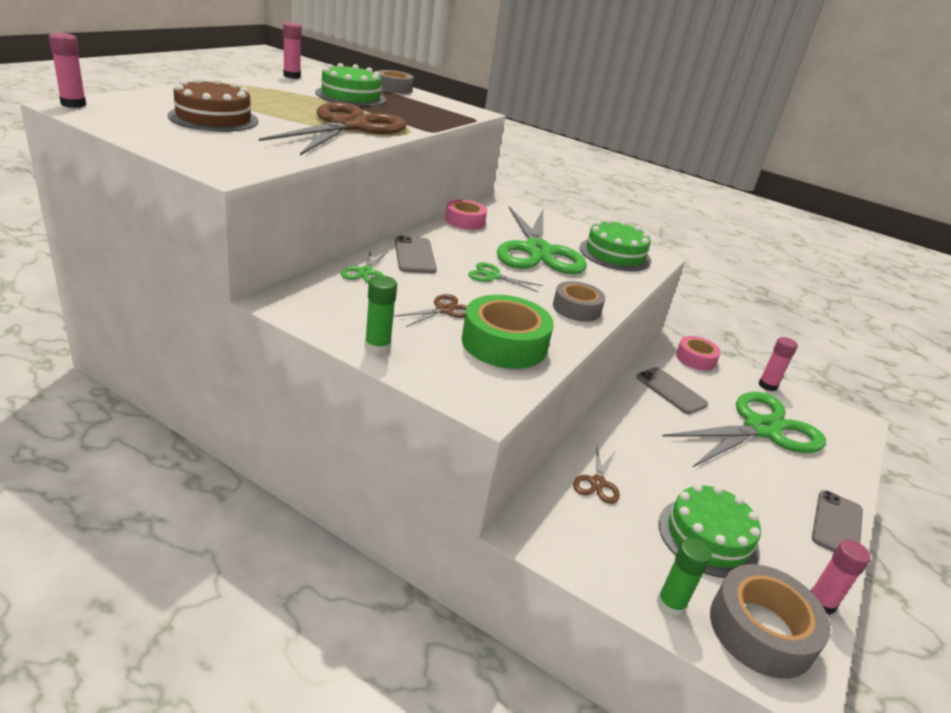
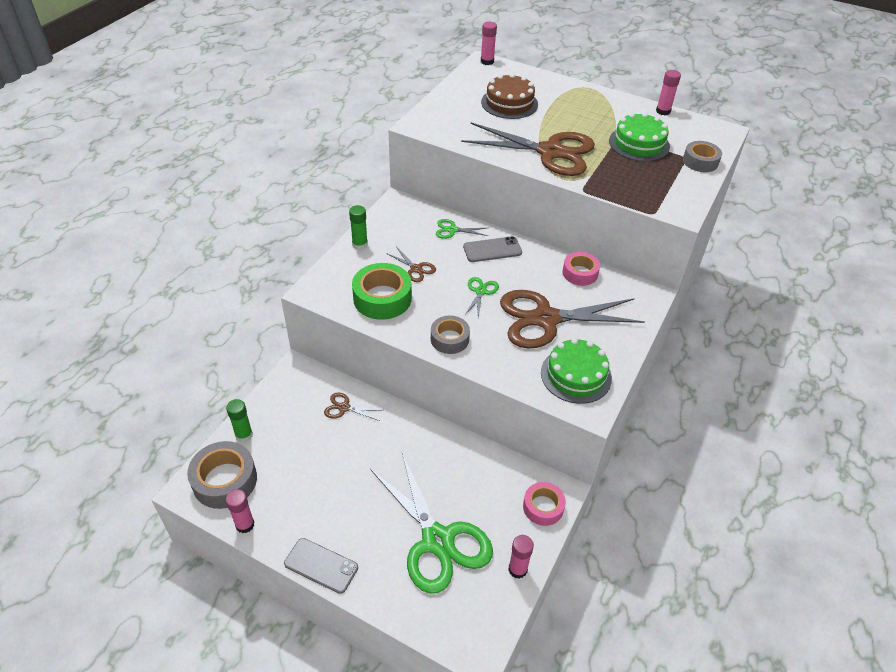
camera: 90 degrees right, 15 degrees up
green scissors [497,206,587,274] -> brown scissors [500,290,645,349]
grey phone [636,367,708,414] -> none
green cake [659,484,761,578] -> none

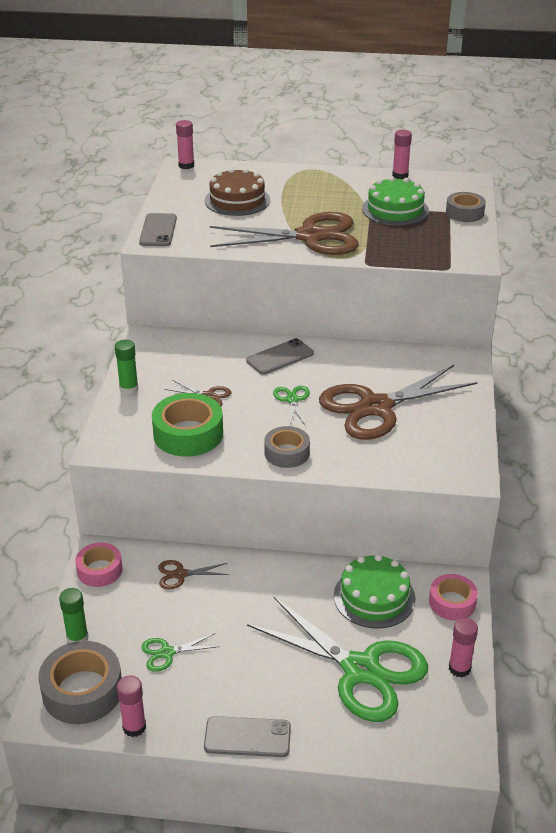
camera: 20 degrees left, 10 degrees down
green scissors [436,219,488,239] -> green scissors moved to [141,633,220,672]
green cake [541,338,612,404] -> green cake moved to [334,554,416,628]
pink tape [563,252,600,286] -> pink tape moved to [75,543,123,587]
none -> grey phone [139,213,177,246]

